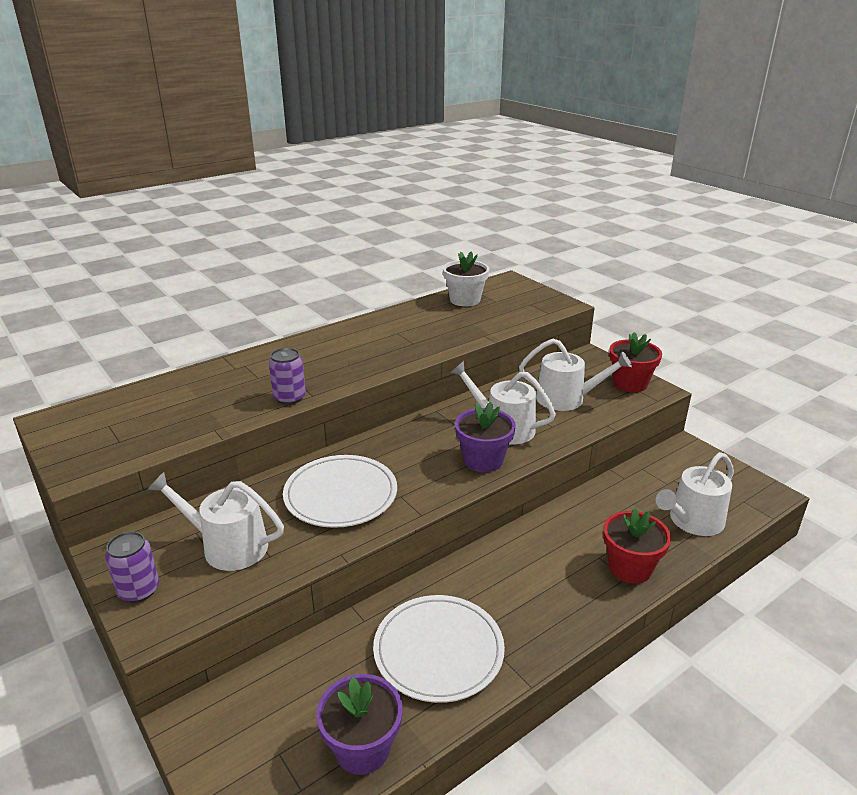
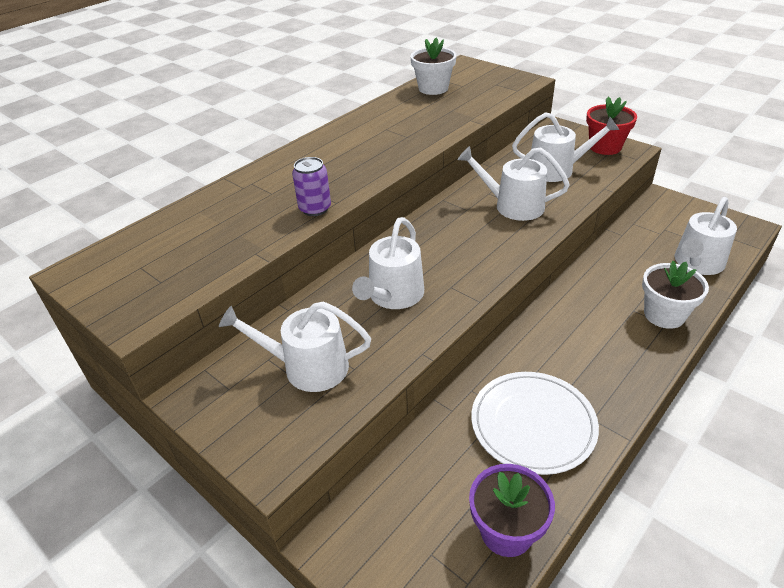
camera: 10 degrees left, 10 degrees up
purple can [105,531,159,603] -> none
white plate [283,455,397,528] -> white watering can [352,217,424,309]
purple flower pot [455,402,516,472] -> none
red flower pot [603,508,671,584] -> white flower pot [642,261,709,329]

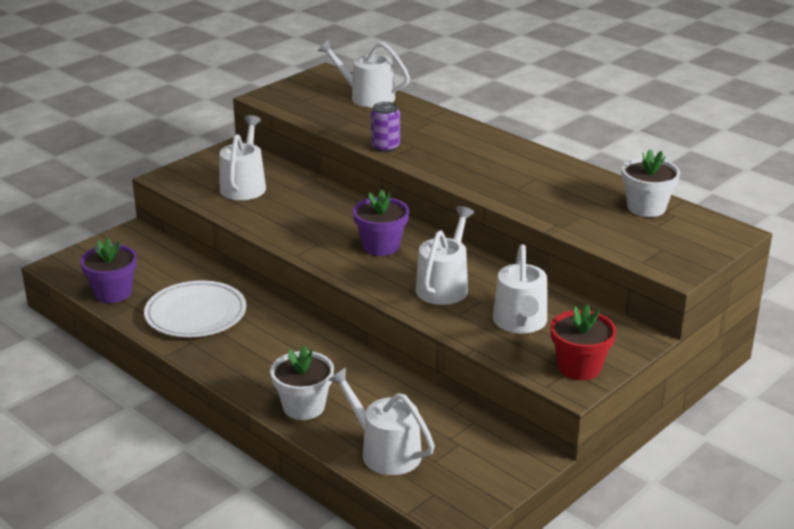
camera: 90 degrees right, 10 degrees down
white watering can [352,217,424,309] -> white watering can moved to [318,40,410,107]
none -> purple flower pot [353,190,409,256]

